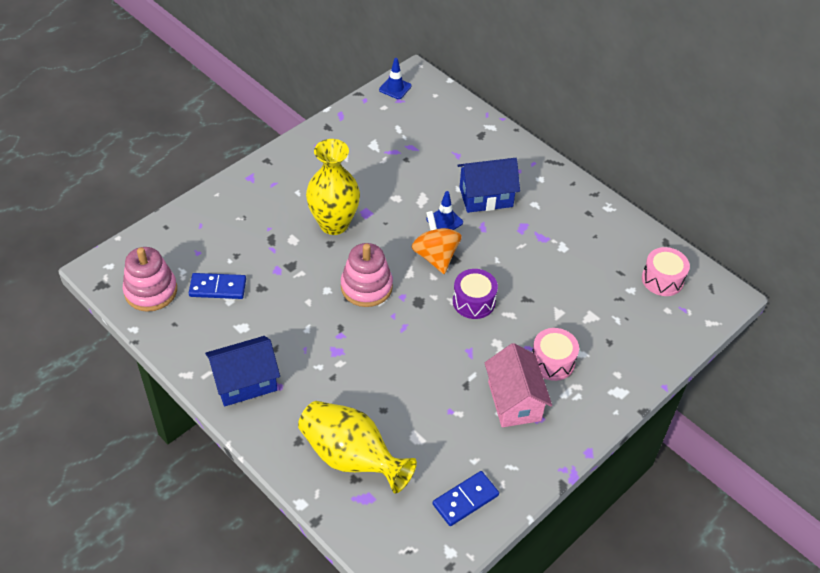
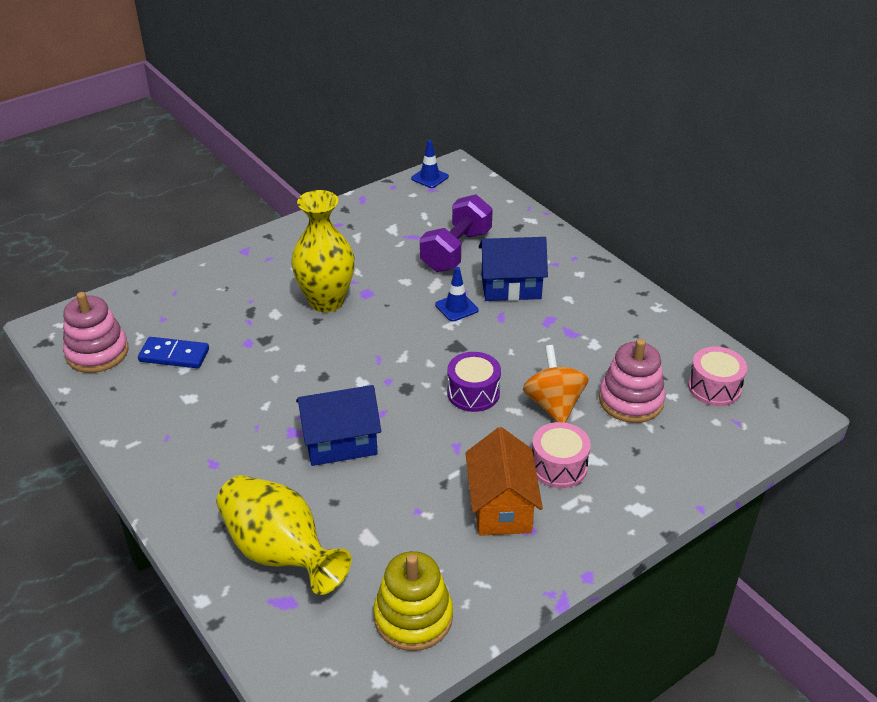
camera: 10 degrees right, 10 degrees down
blue house [205,336,280,406] -> blue house moved to [296,385,381,466]
pink stacking toy [341,243,393,307] -> pink stacking toy moved to [599,339,666,423]
orange spinning top [411,211,462,274] -> orange spinning top moved to [523,345,588,423]
blue domino [433,471,499,526] -> yellow stacking toy [373,551,453,651]
pink house [485,343,552,427] -> orange house [465,427,543,536]
none -> purple dumbbell [420,194,493,272]

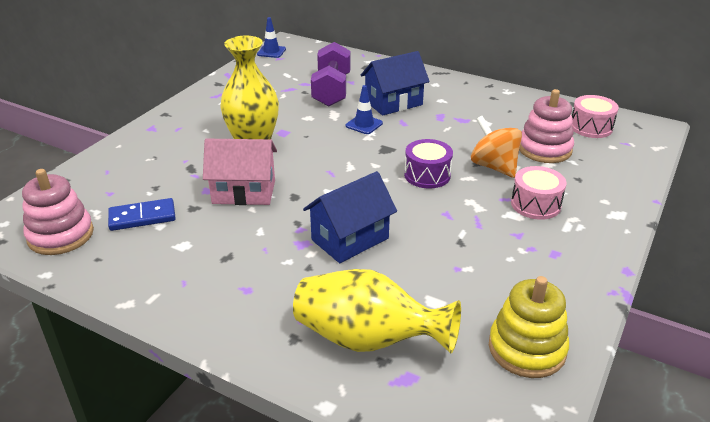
camera: 25 degrees left, 5 degrees down
orange house [465,427,543,536] -> none
none -> pink house [203,139,277,205]

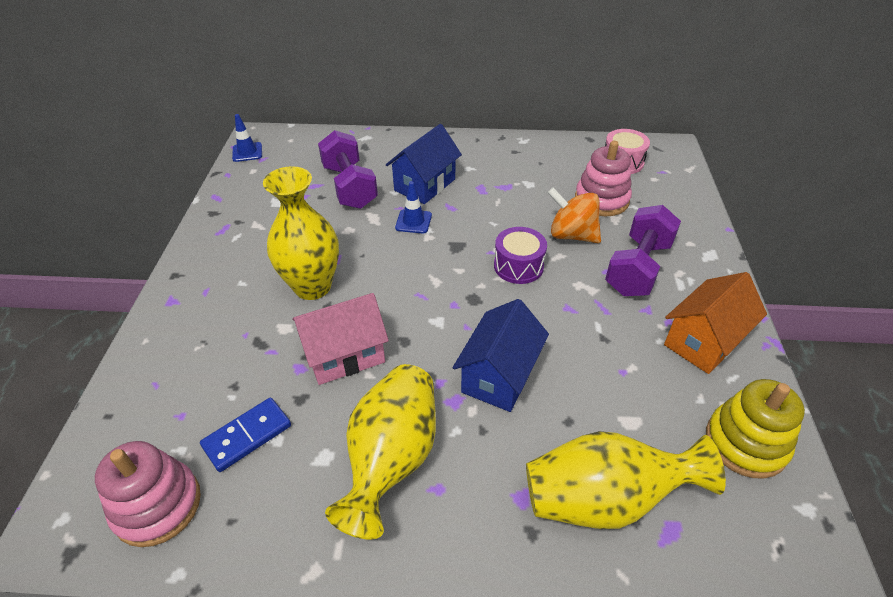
camera: 25 degrees left, 10 degrees up
pink drum [511,166,567,220] -> purple dumbbell [605,205,681,296]
none -> yellow vase [325,364,436,539]
none -> orange house [664,272,767,374]

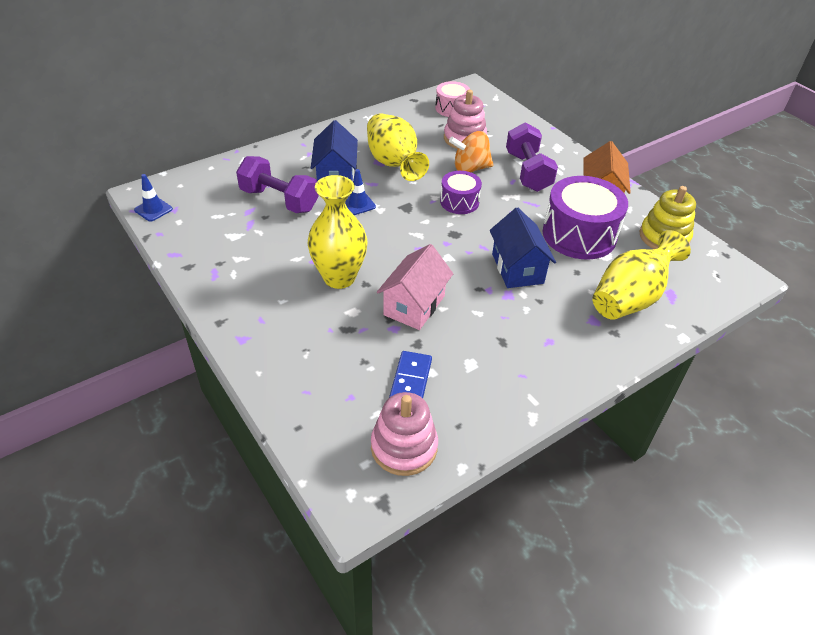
camera: 40 degrees left, 0 degrees up
yellow vase [325,364,436,539] -> yellow vase moved to [367,114,429,181]
none -> purple drum [542,176,628,260]

